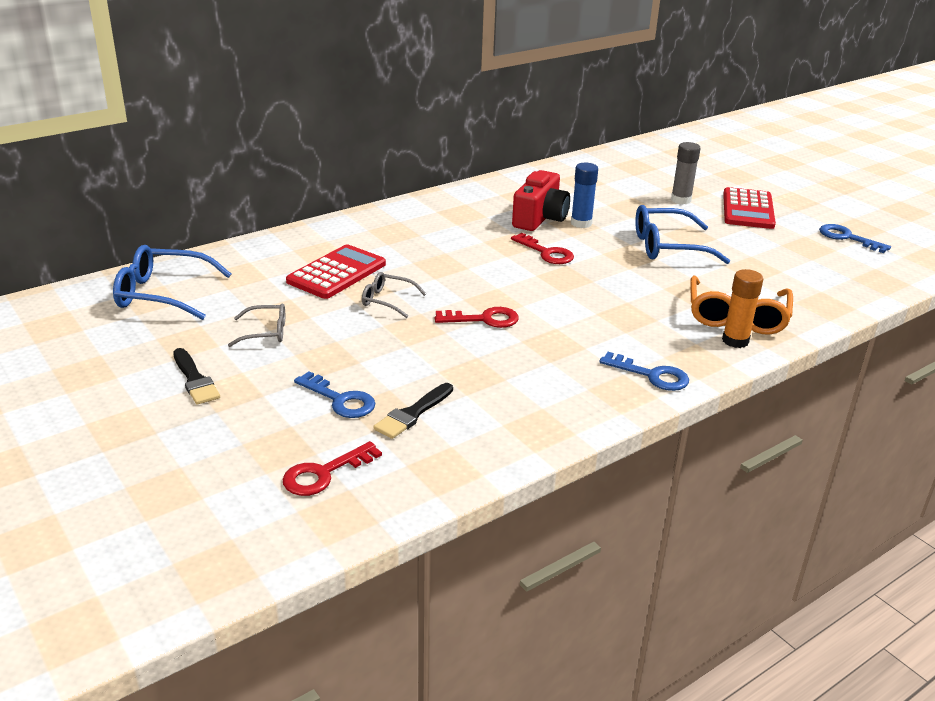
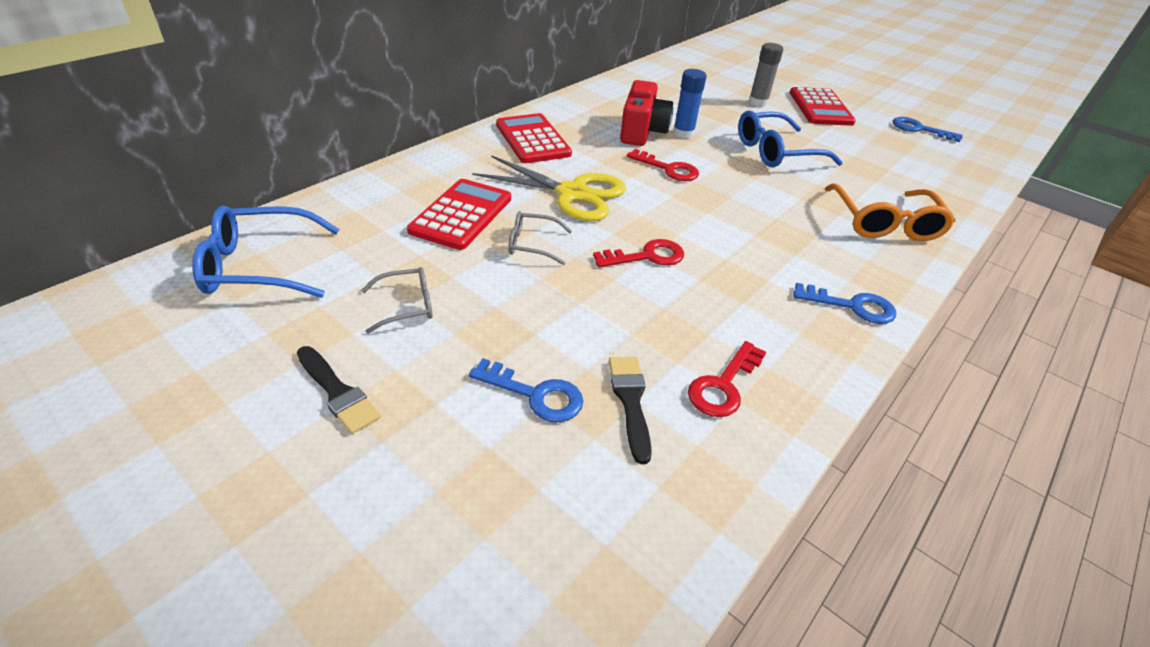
camera: 15 degrees left, 10 degrees up
red key [283,441,382,496] -> red key moved to [688,341,766,417]
black brush [373,383,453,439] -> black brush turned 150 degrees clockwise [609,357,652,464]
orange glue stick [722,269,764,348] -> none
none -> yellow scissors [473,155,626,221]
none -> red calculator [496,113,572,163]

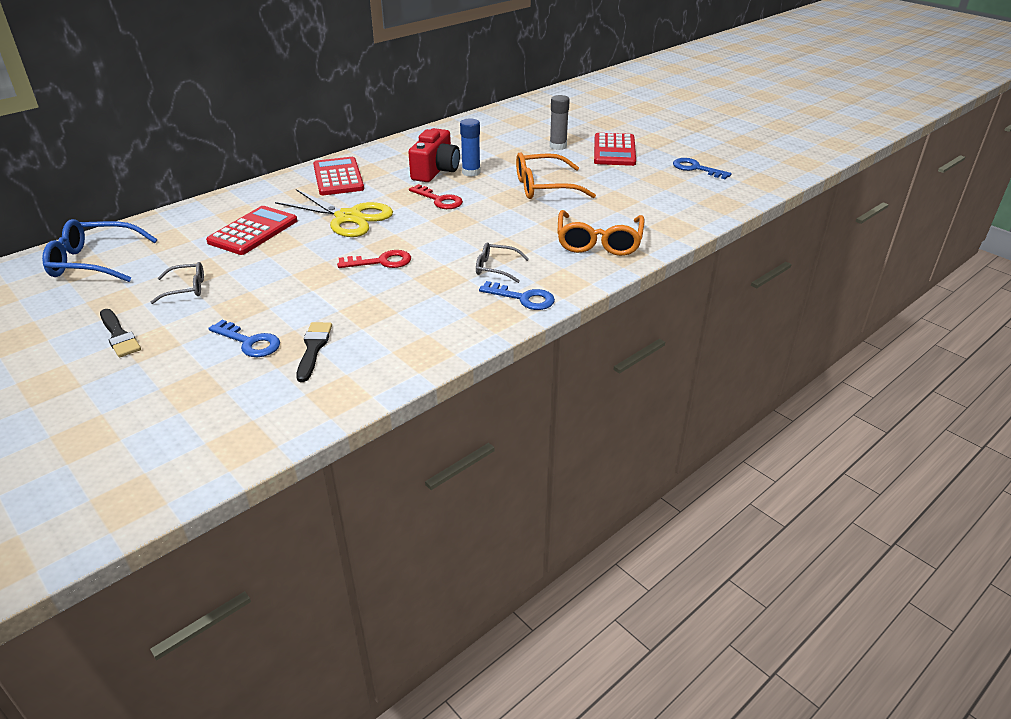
camera: 10 degrees right, 5 degrees down
grey glasses [508,211,572,265] -> grey glasses moved to [476,242,529,283]
red key [688,341,766,417] -> none
blue glasses [738,111,843,167] -> orange glasses [516,152,596,199]

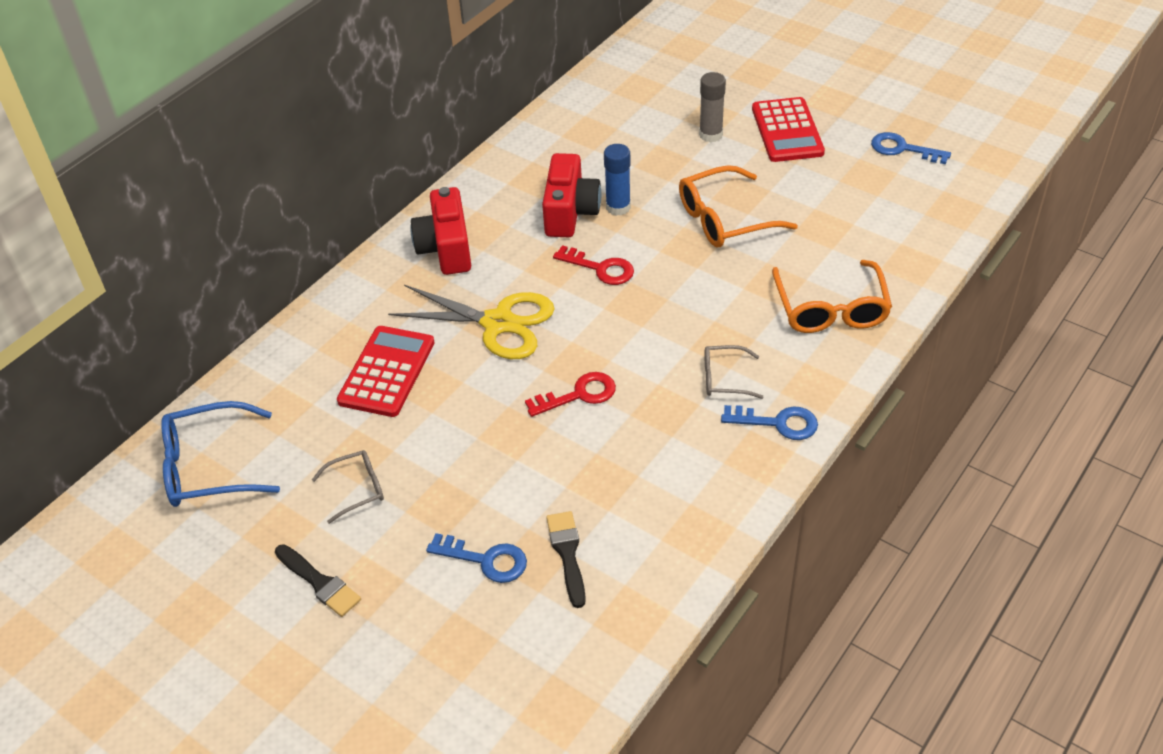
camera: 10 degrees left, 10 degrees up
red calculator [313,157,364,195] -> red camera [410,187,471,275]

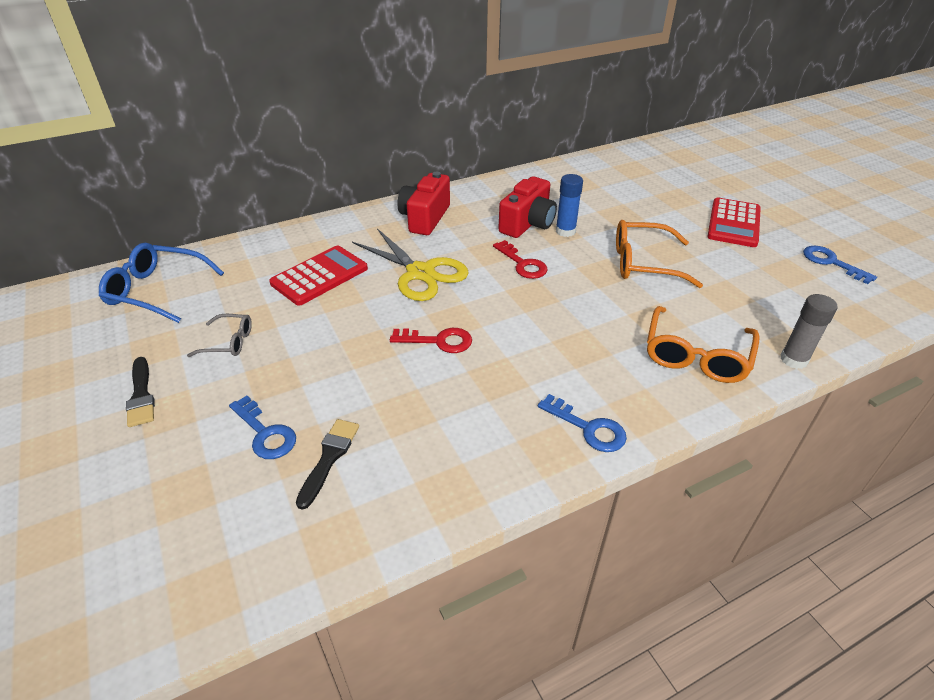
camera: 25 degrees right, 5 degrees down
grey glue stick [699,72,726,142] -> grey glue stick moved to [780,294,838,369]
grey glasses [705,345,763,399] -> none

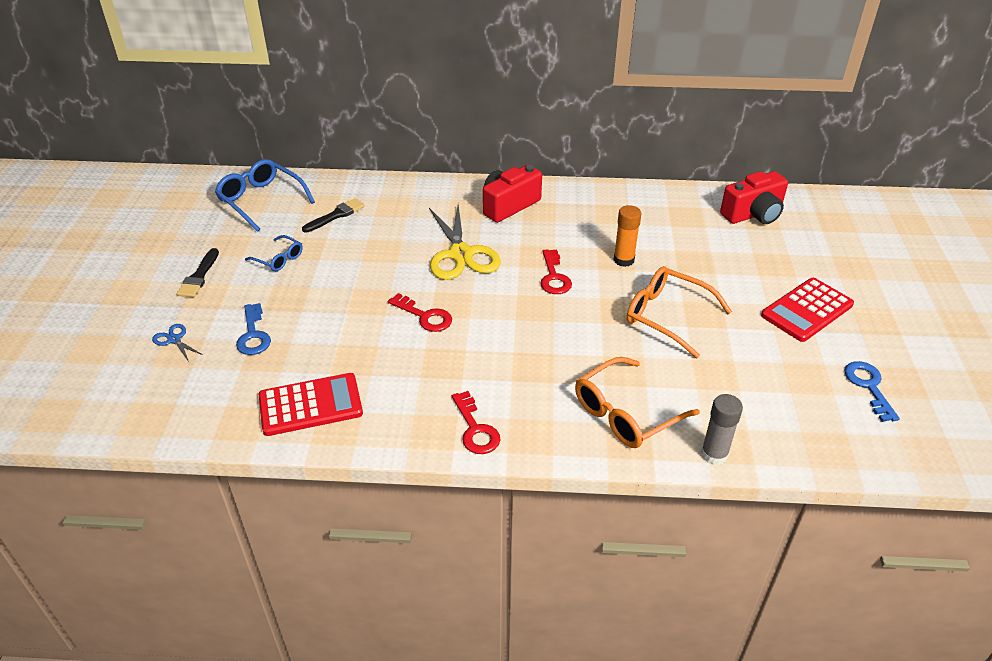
camera: 30 degrees right, 0 degrees up
grey glasses [187,314,252,357] -> blue glasses [245,235,303,271]
red calculator [269,246,368,306] -> red calculator moved to [258,373,363,436]
black brush [296,419,359,510] -> black brush moved to [302,198,365,233]
red camera [498,176,557,238] -> red camera moved to [720,171,788,224]
blue key [538,394,627,452] -> red key [452,391,501,454]
blue glue stick [556,174,583,237] -> orange glue stick [614,205,642,267]
none -> blue scissors [152,324,203,362]

